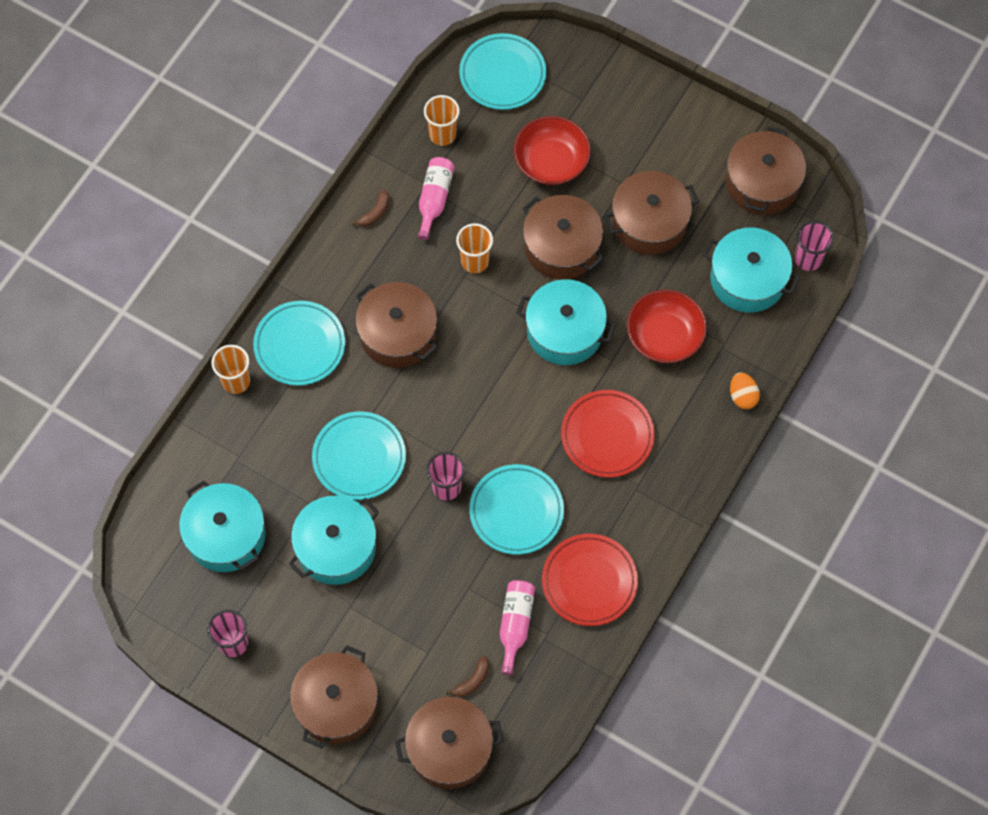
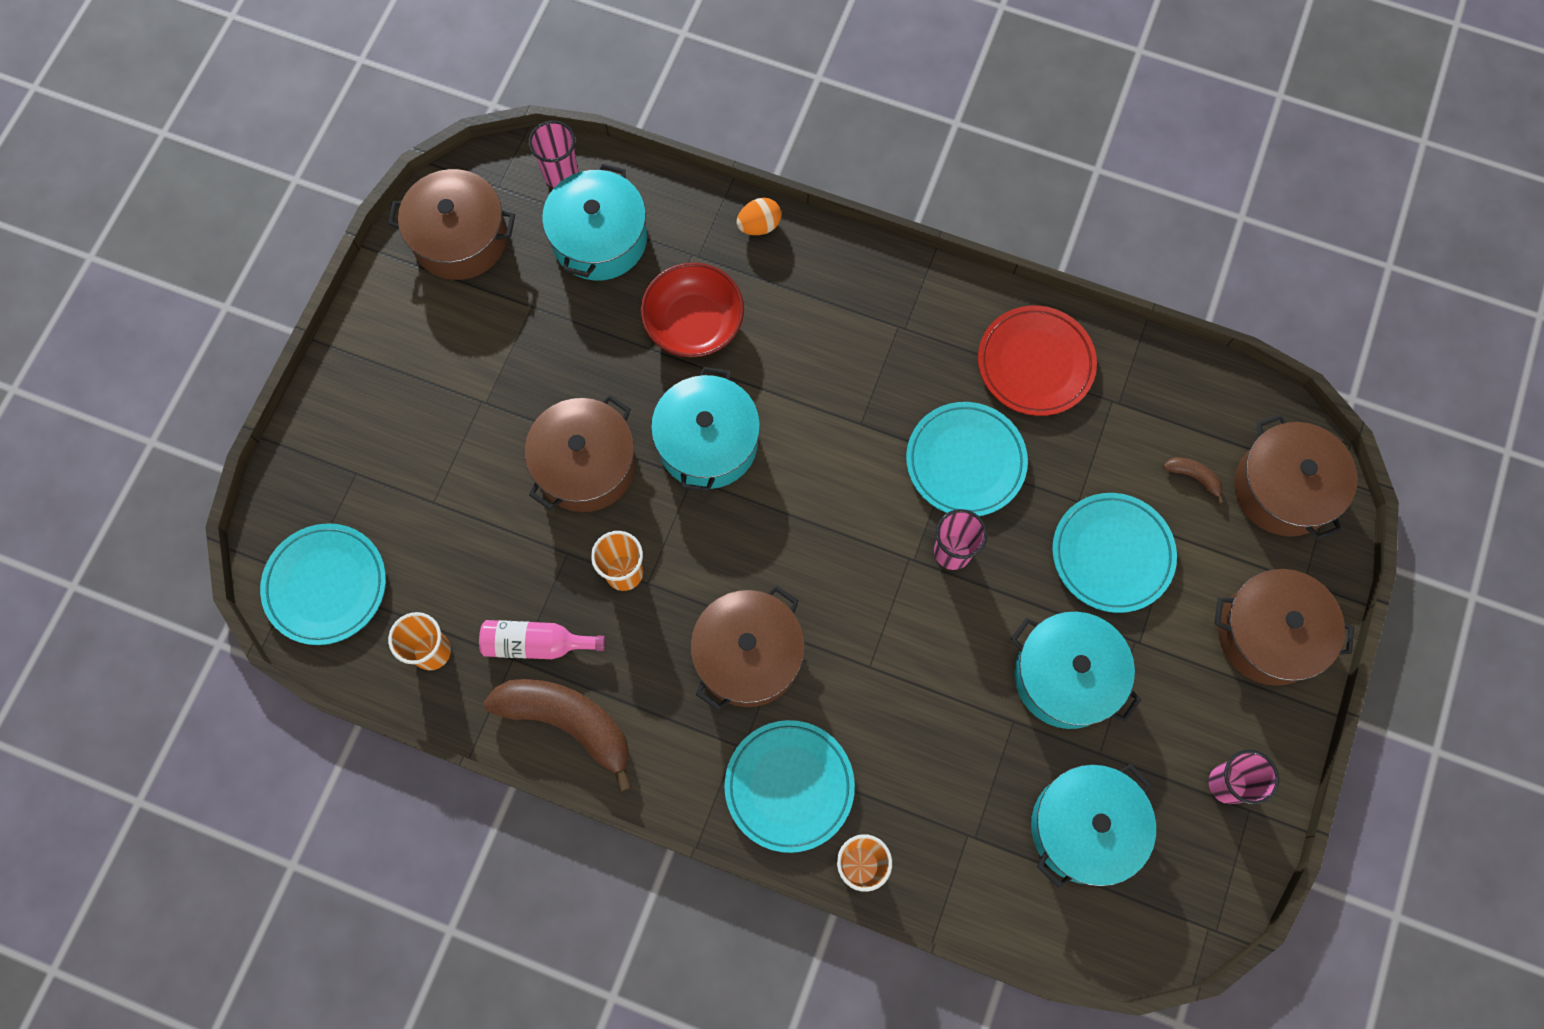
camera: 100 degrees left, 5 degrees up
turquoise plate [312,412,406,500] -> turquoise plate moved to [1052,493,1177,613]
brown banana [352,190,389,226] -> brown banana [484,679,633,792], size x2.37
pink bottle [500,580,535,675] -> none
red bowl [514,116,591,185] -> none
red plate [561,390,655,478] -> none
brown pot [604,171,699,255] -> none

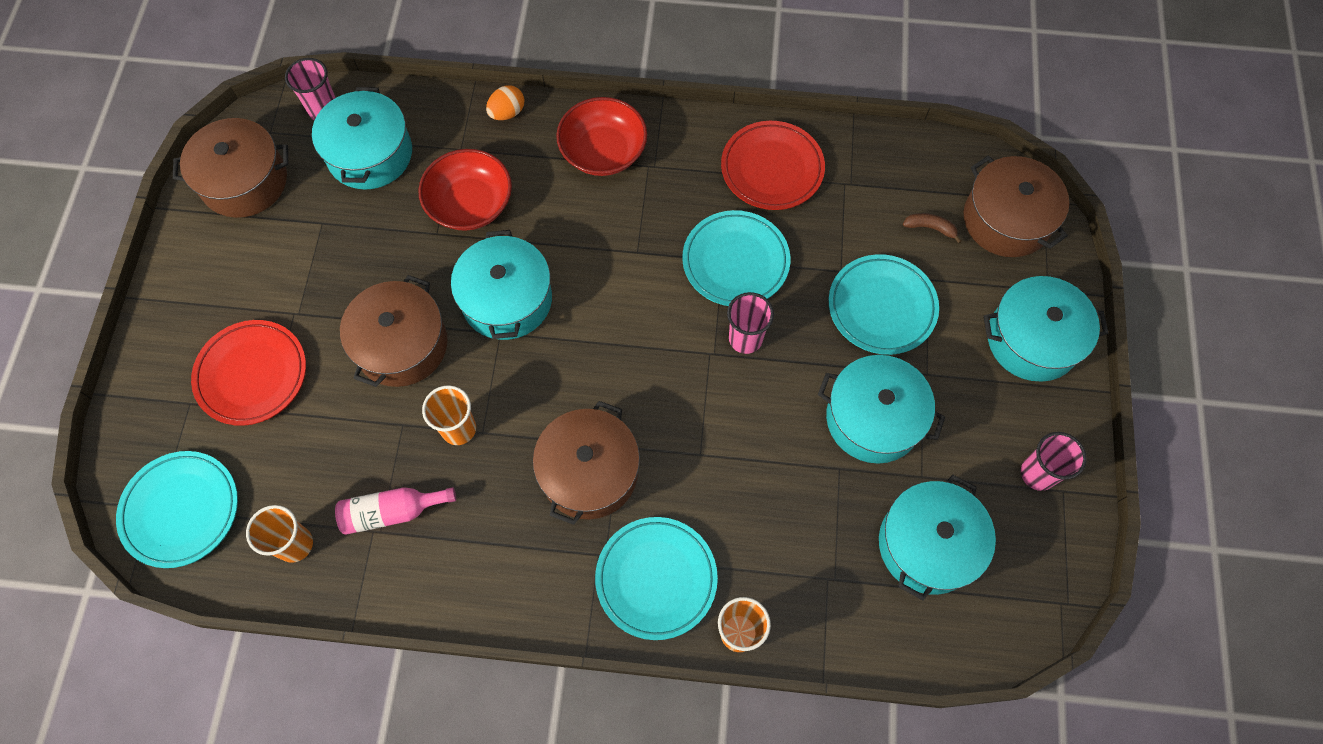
camera: 15 degrees left, 5 degrees down
brown banana [484,679,633,792] -> none
brown pot [1214,569,1354,686] -> turquoise pot [983,276,1109,382]
none -> red plate [191,320,306,426]
none -> red bowl [556,97,647,176]

